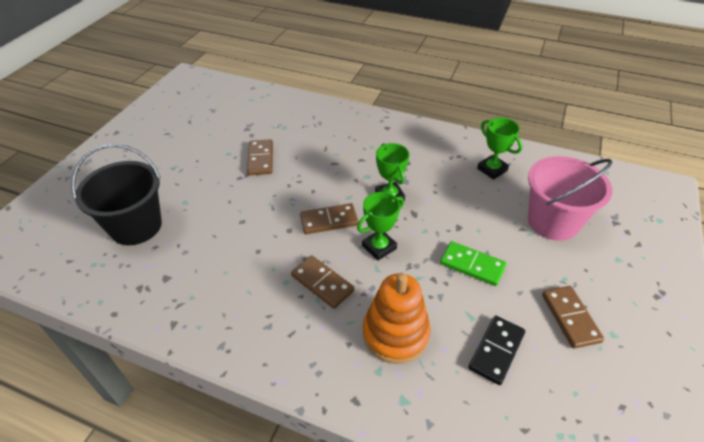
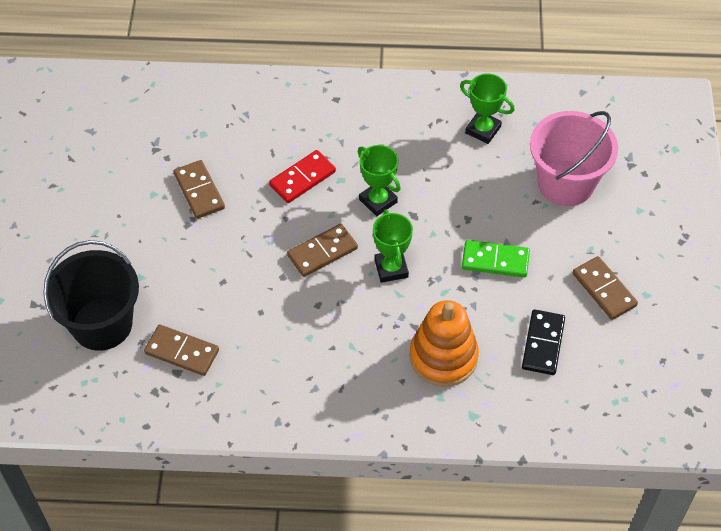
camera: 20 degrees left, 10 degrees up
brown domino [291,255,354,309] -> brown domino moved to [144,324,219,376]
green trophy [357,192,404,261] -> green trophy turned 45 degrees counterclockwise [373,209,413,283]
none -> red domino [269,150,336,203]

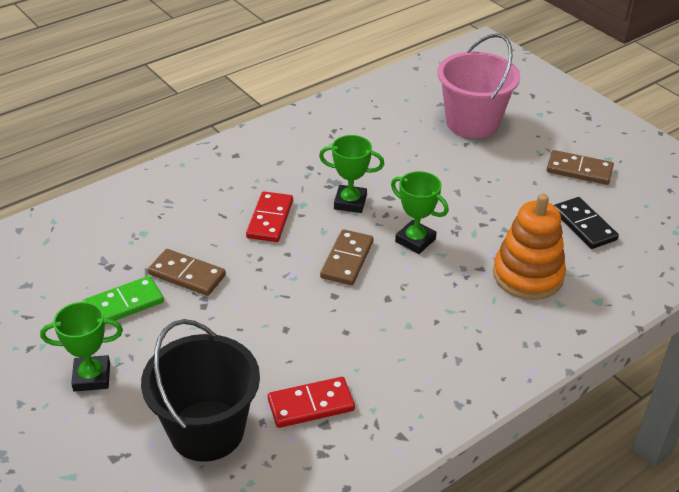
camera: 40 degrees left, 15 degrees down
brown domino [144,324,219,376] -> red domino [268,377,355,428]
green trophy [460,74,515,144] -> green trophy moved to [40,302,123,392]
green domino [462,240,530,278] -> green domino moved to [82,276,164,324]

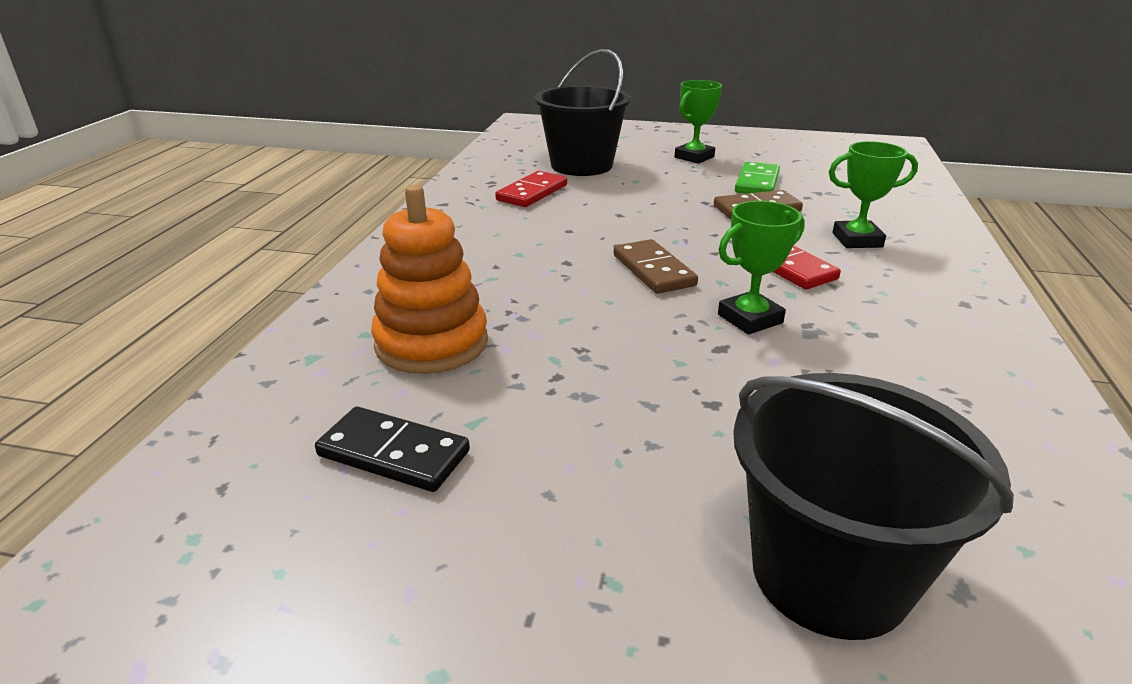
camera: 140 degrees right, 10 degrees down
green trophy [391,171,449,254] -> green trophy moved to [829,141,918,248]
pink bucket [437,33,520,138] -> black bucket [733,373,1014,640]
brown domino [547,150,614,185] -> none

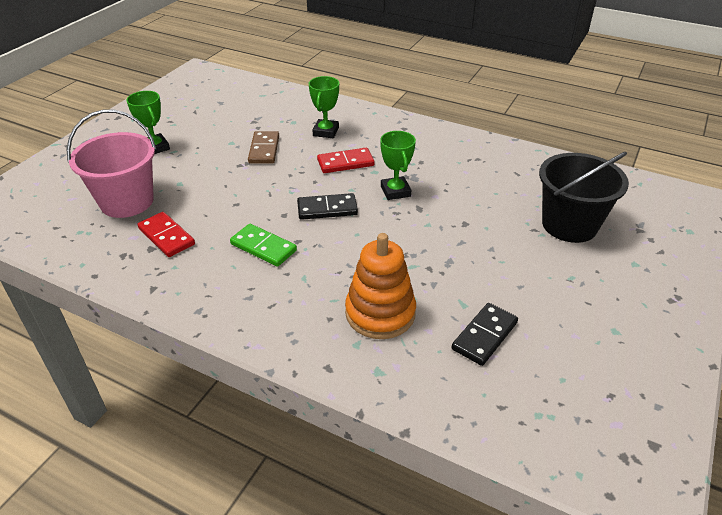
camera: 75 degrees left, 10 degrees up
black bucket [534,49,631,176] -> pink bucket [67,110,156,218]
brown domino [614,239,698,294] -> black domino [297,193,358,220]
green domino [735,162,780,194] -> green domino moved to [230,224,297,267]

